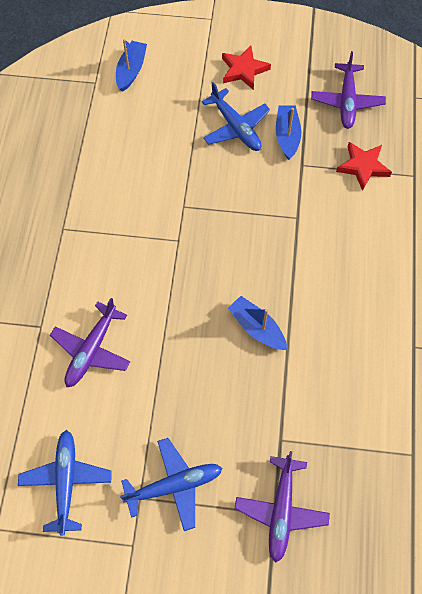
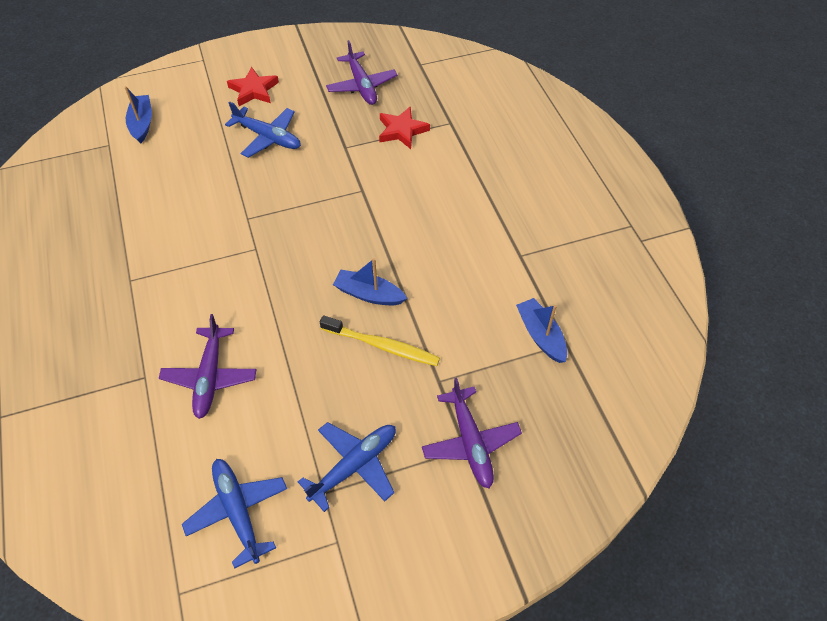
camera: 25 degrees left, 10 degrees down
blue boat [276,105,301,160] -> blue boat moved to [516,298,567,363]
none -> yellow toothbrush [320,315,440,366]

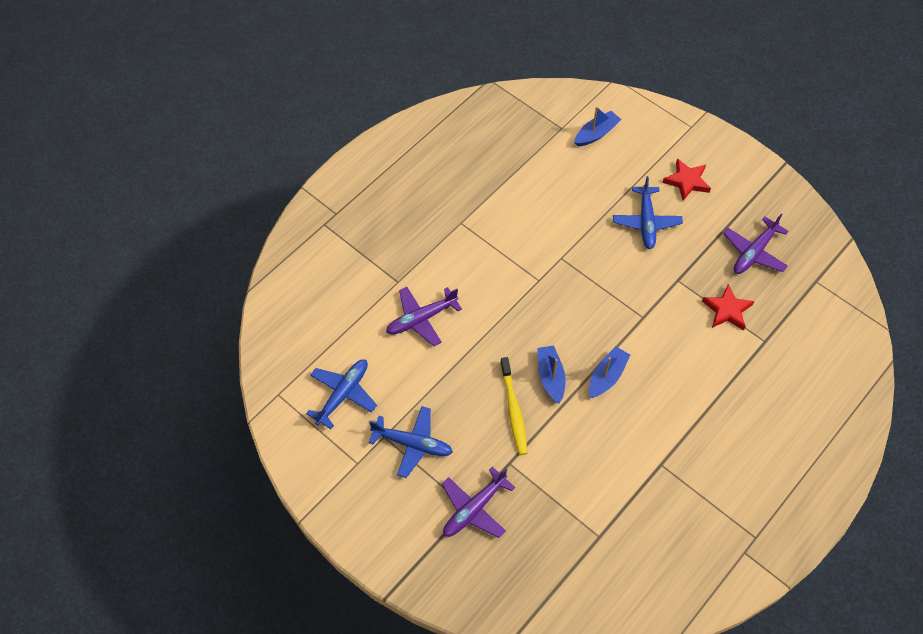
camera: 60 degrees right, 5 degrees up
blue boat [516,298,567,363] -> blue boat moved to [589,347,630,398]

